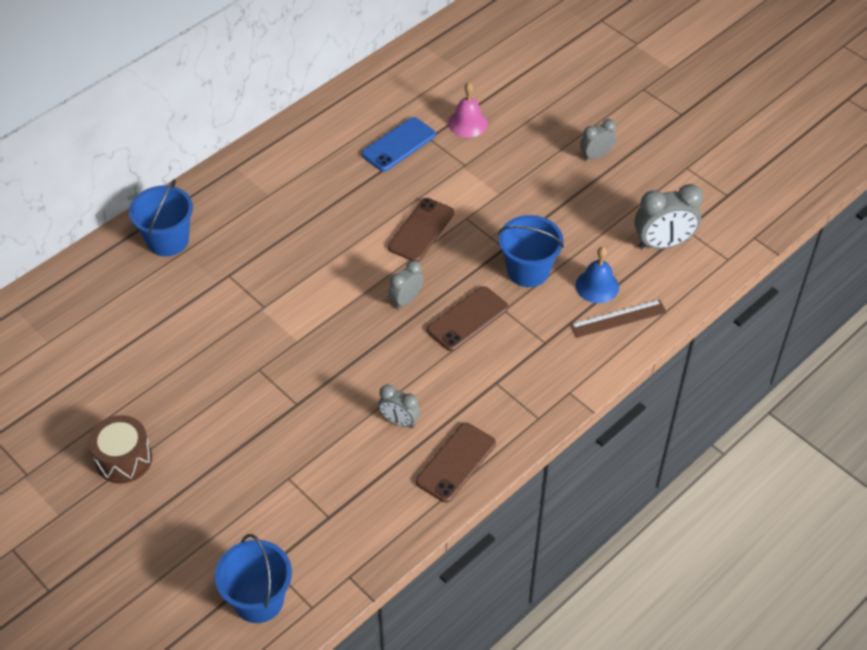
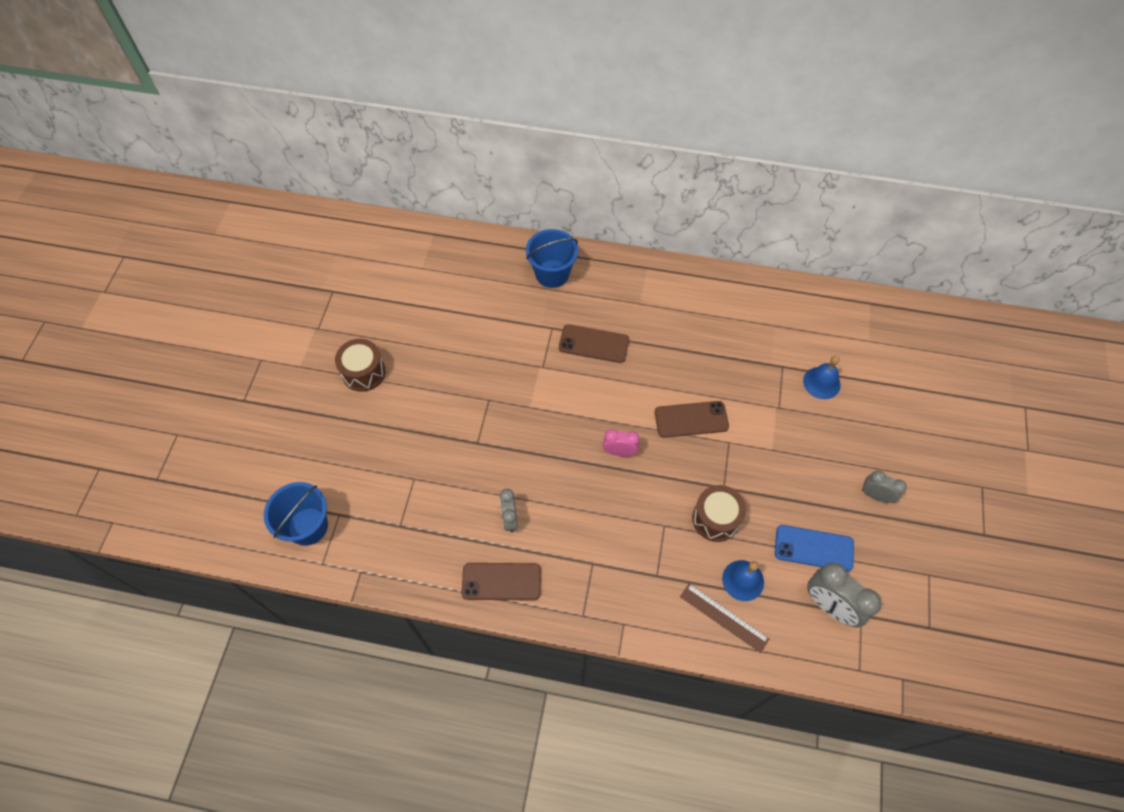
camera: 55 degrees right, 10 degrees up
blue phone [362,117,436,172] -> blue phone moved to [775,525,854,572]
grey clock [388,260,424,309] -> pink clock [603,429,639,457]
brown phone [427,286,508,351] -> brown phone moved to [559,324,629,363]
pink bell [448,83,488,138] -> blue bell [803,356,841,399]
blue bucket [498,215,564,287] -> brown drum [692,485,746,542]

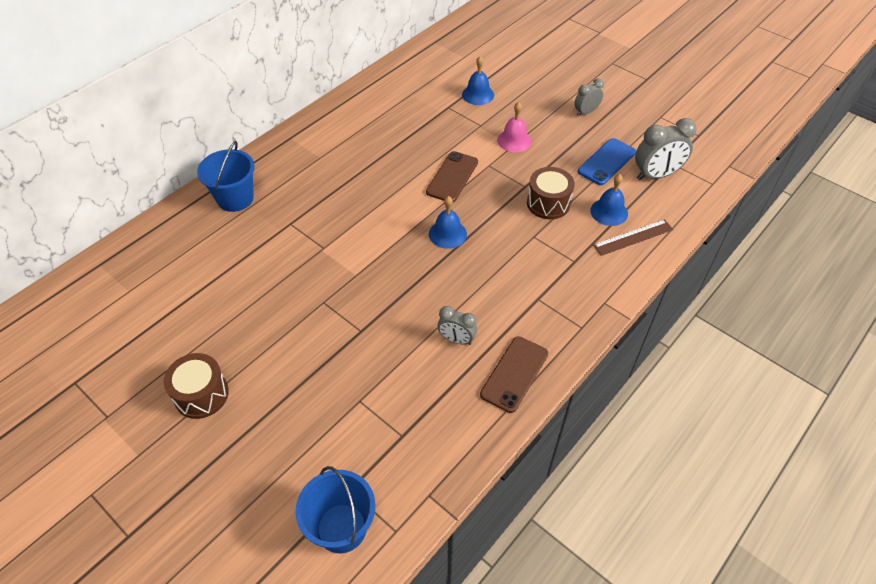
camera: 60 degrees left, 10 degrees down
brown phone [559,324,629,363] -> none
pink clock [603,429,639,457] -> blue bell [429,196,467,249]
none -> pink bell [497,102,531,152]

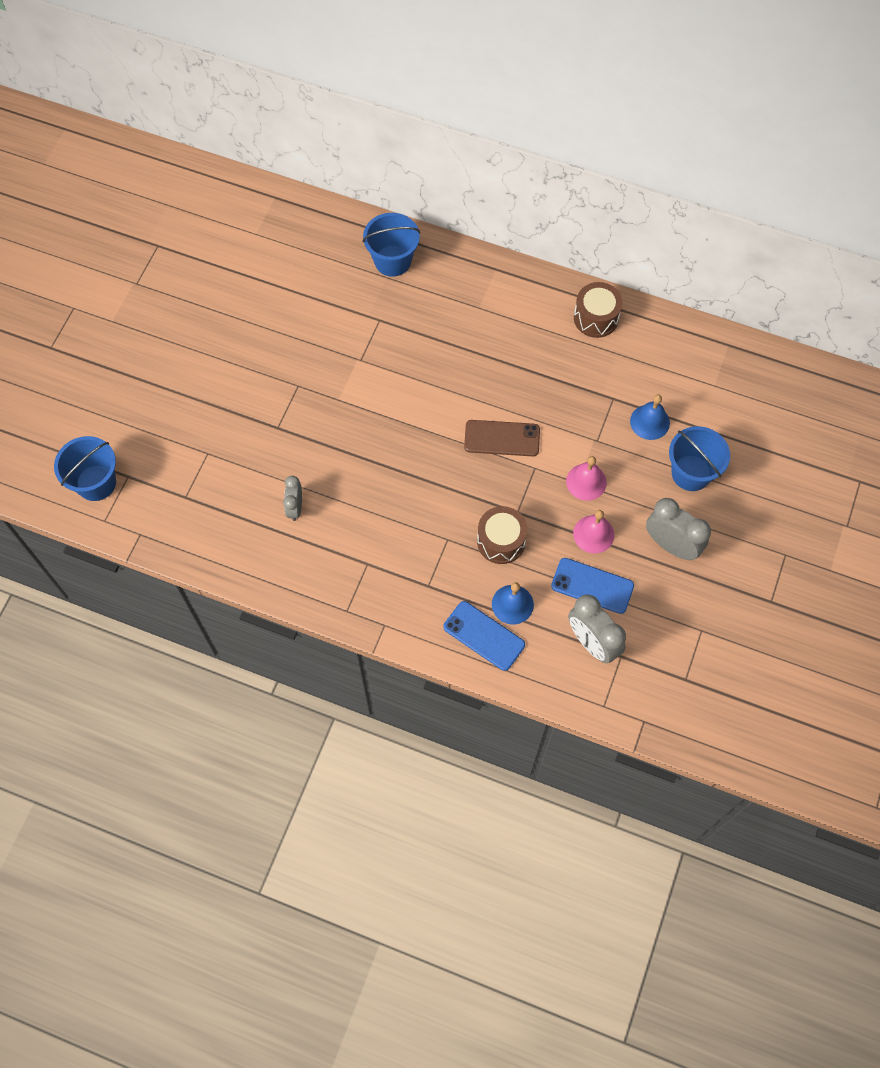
camera: 70 degrees right, 15 degrees up
brown drum [163,353,229,419] -> brown drum moved to [574,282,623,338]
blue bell [429,196,467,249] -> none
brown phone [480,336,548,413] -> none
grey clock [574,79,604,117] -> grey clock [646,498,711,560], size x1.67
brown ruler [593,219,673,256] -> blue phone [443,601,525,671]
none -> pink bell [573,510,614,553]
none -> blue bucket [669,426,730,491]

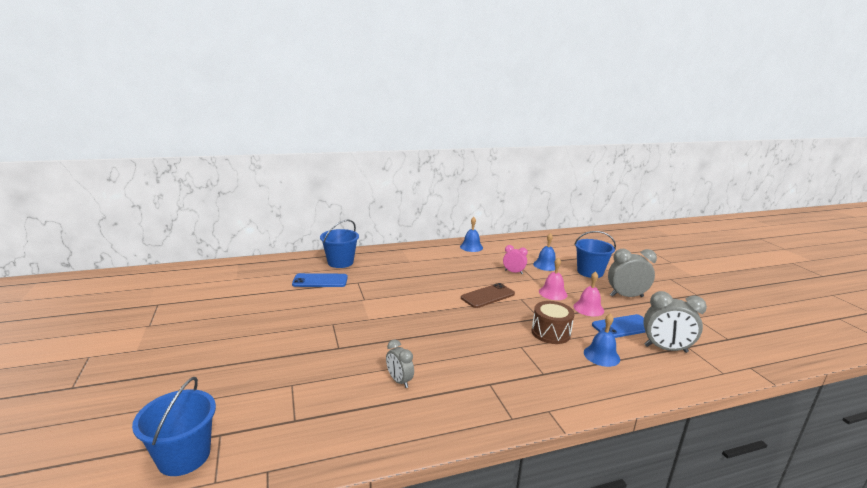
camera: 40 degrees left, 45 degrees down
blue phone [443,601,525,671] -> blue phone moved to [292,273,348,287]
brown drum [574,282,623,338] -> blue bell [460,217,483,252]
none -> pink clock [503,245,528,274]

